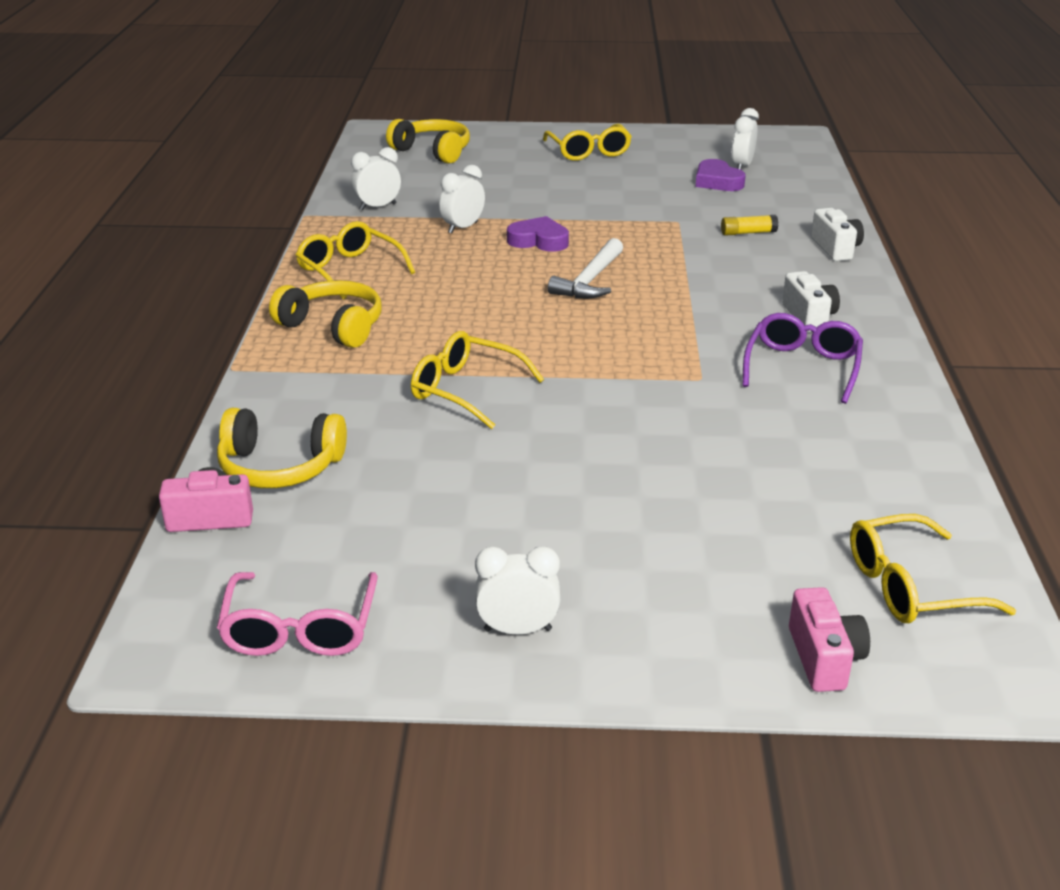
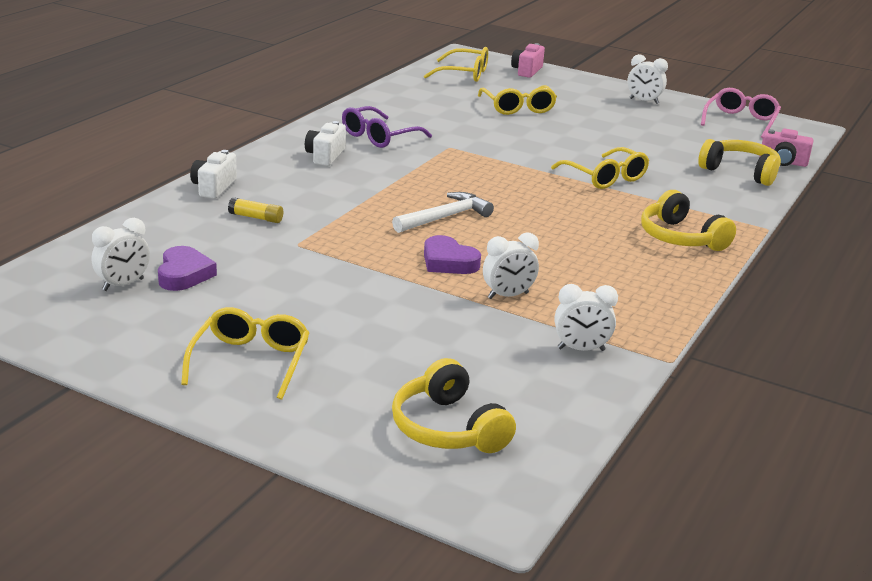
camera: 155 degrees left, 5 degrees down
yellow glasses [296,221,415,300] -> yellow glasses moved to [478,85,557,115]

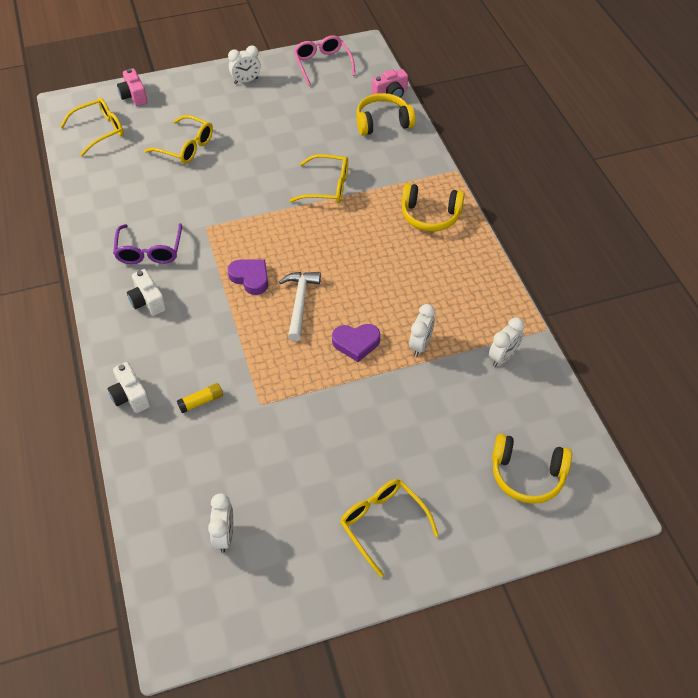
camera: 45 degrees left, 25 degrees up
purple heart [158,246,217,291] -> purple heart moved to [228,259,268,295]

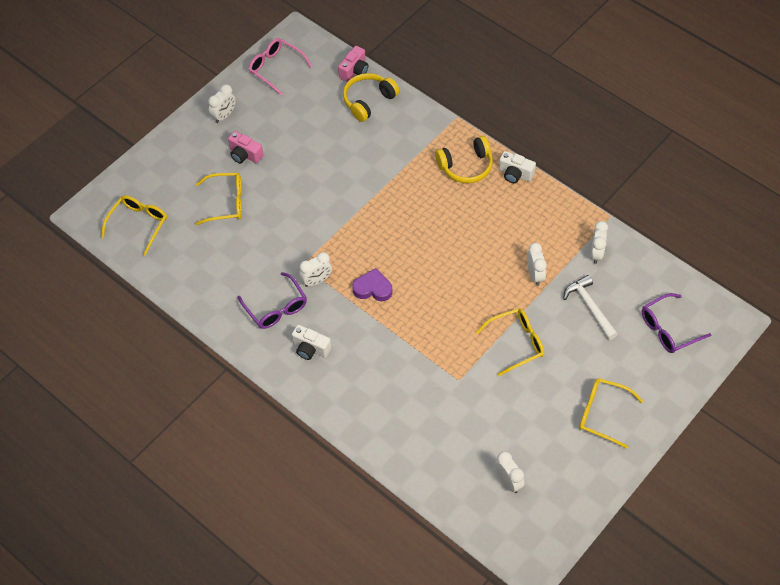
camera: 30 degrees left, 5 degrees up
white camera [108,362,150,413] -> white camera moved to [499,151,536,183]
pink camera [117,69,148,106] -> pink camera moved to [228,131,264,163]
yellow glue stick [177,383,223,413] -> none
white hammer [279,272,321,341] -> white hammer moved to [563,275,618,340]
yellow glasses [289,154,348,203] -> yellow glasses moved to [476,308,544,376]
purple heart [332,324,380,362] -> none
yellow headphones [492,434,572,504] -> purple glasses [642,293,712,353]
none -> white clock [299,252,332,287]

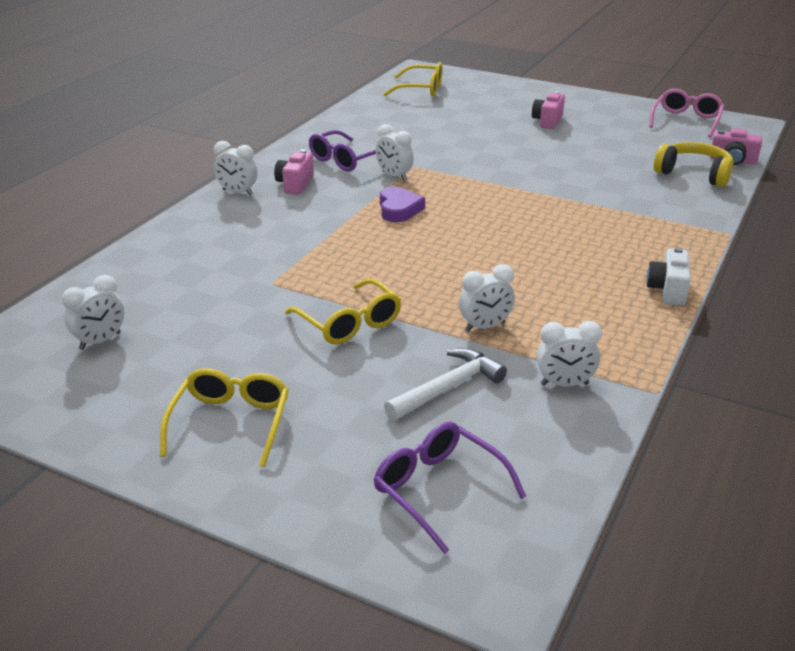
camera: 75 degrees right, 25 degrees down
yellow glasses [195,173,242,225] -> none
white clock [208,84,236,123] -> white clock moved to [214,141,257,196]
white camera [292,325,331,360] -> pink camera [274,149,314,195]
yellow headphones [435,136,493,183] -> none

